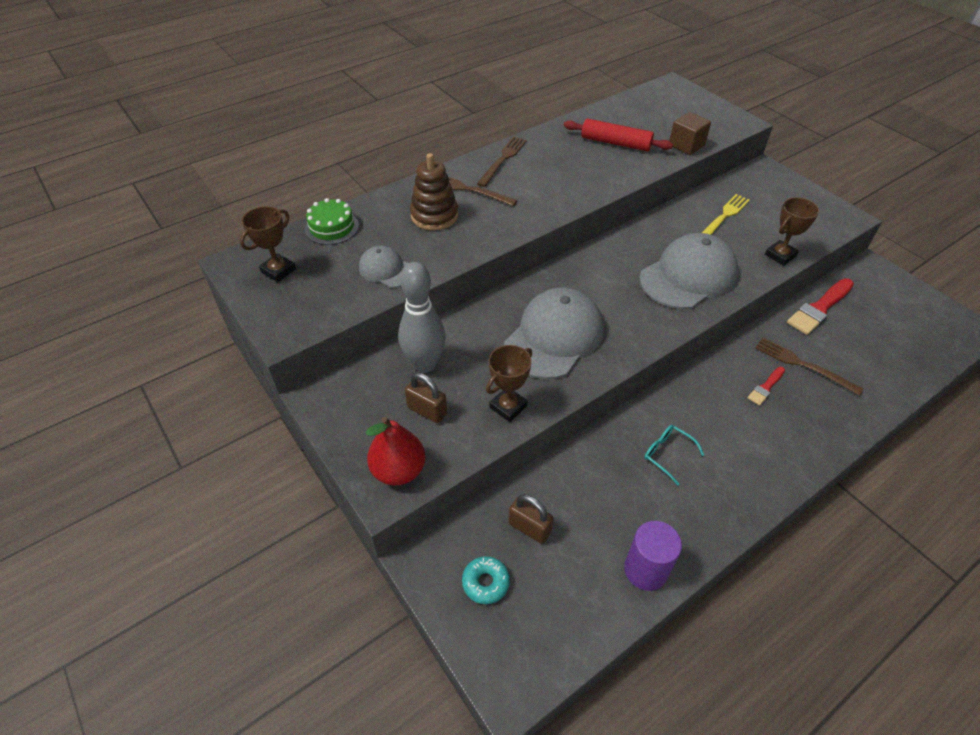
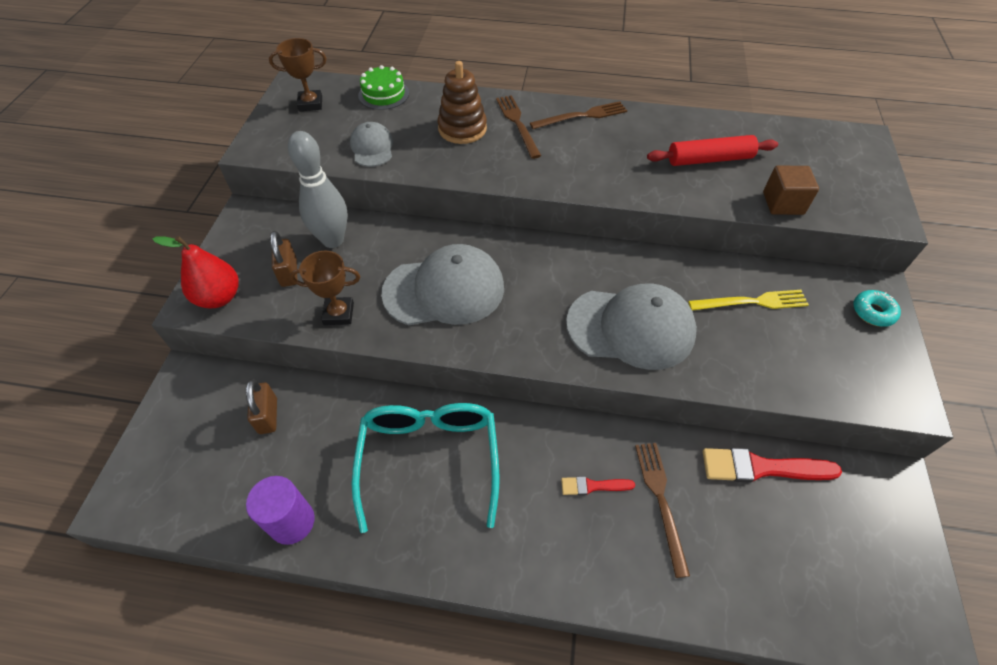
camera: 45 degrees right, 5 degrees up
turquoise donut [462,556,510,604] -> turquoise donut moved to [853,290,901,327]
red rolling pin [564,119,673,151] -> red rolling pin turned 75 degrees counterclockwise [647,135,778,166]
turquoise glasses [644,425,704,486] -> turquoise glasses [351,403,500,533], size x2.35
brown trophy [765,197,819,266] -> none

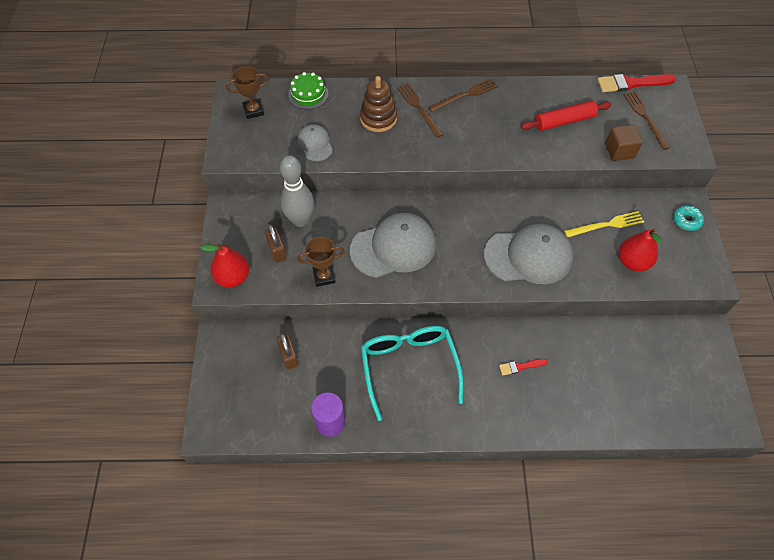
camera: 10 degrees left, 5 degrees up
brown fork [635,443,690,578] -> brown fork moved to [624,91,670,150]
red brush [703,448,842,483] -> red brush moved to [597,74,676,92]
none -> red pear [619,228,662,271]

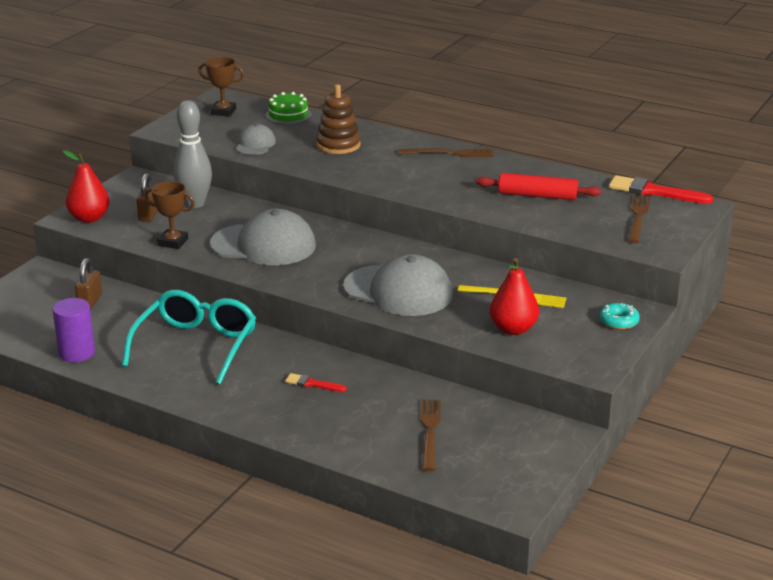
camera: 30 degrees right, 30 degrees down
brown fork [397,83,443,138] -> brown fork moved to [421,399,441,471]
brown cube [605,125,643,161] -> none

